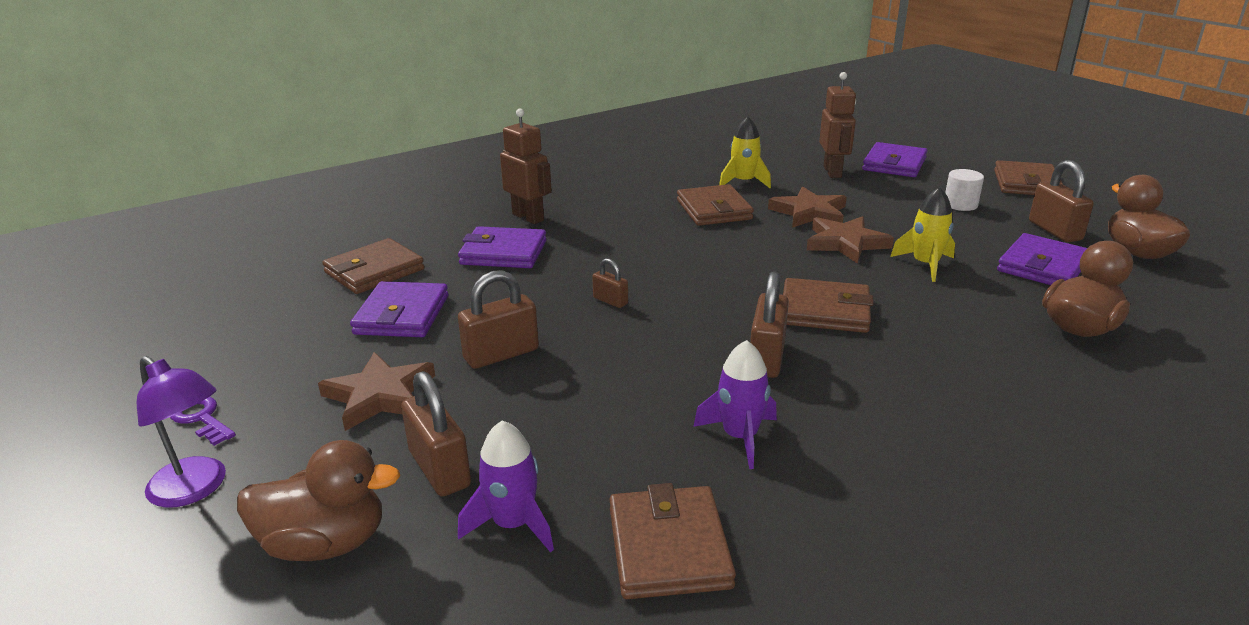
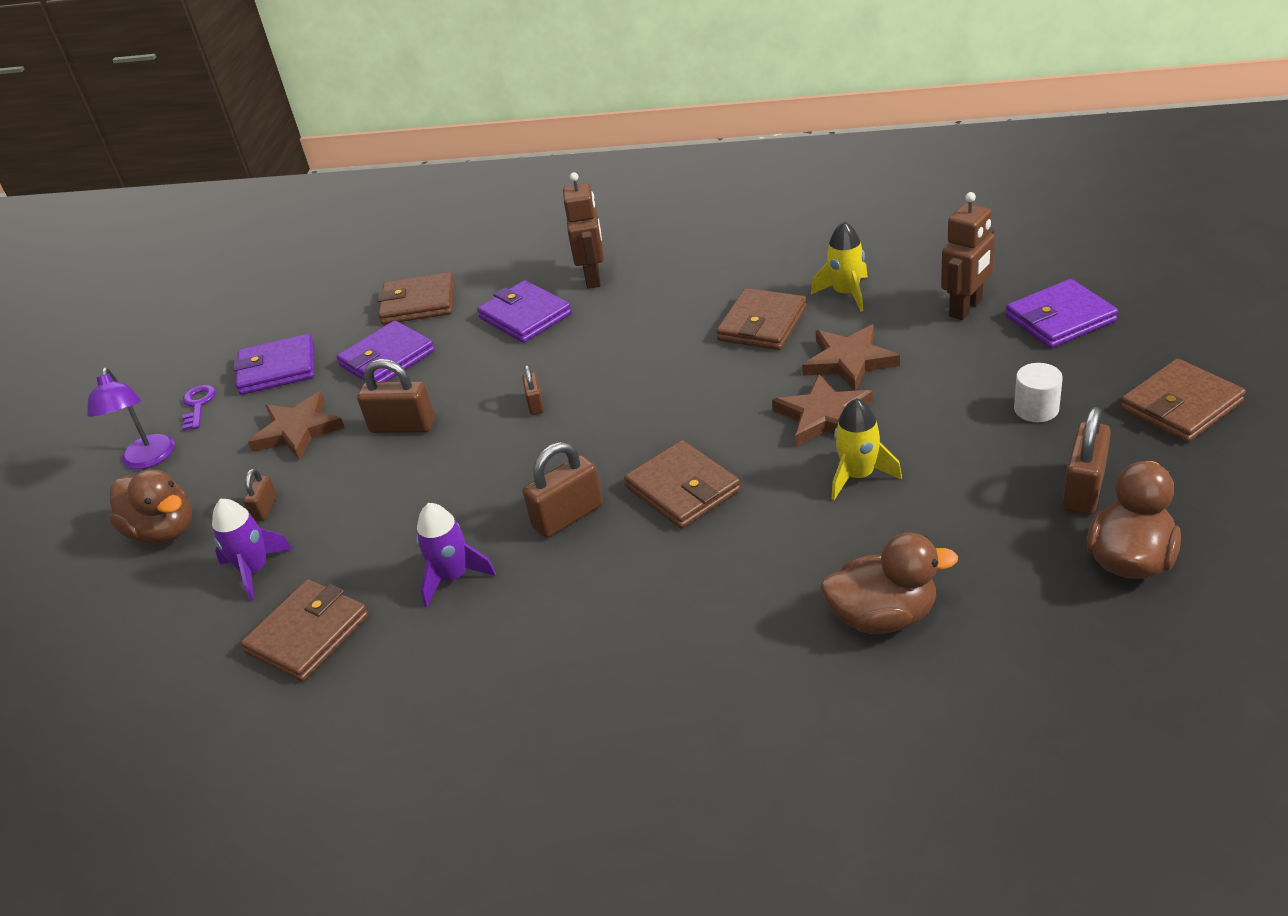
camera: 45 degrees right, 10 degrees up
brown padlock [401,371,471,497] -> brown padlock [243,469,277,521], size x0.56
purple wallet [997,233,1087,285] -> purple wallet moved to [233,334,314,395]

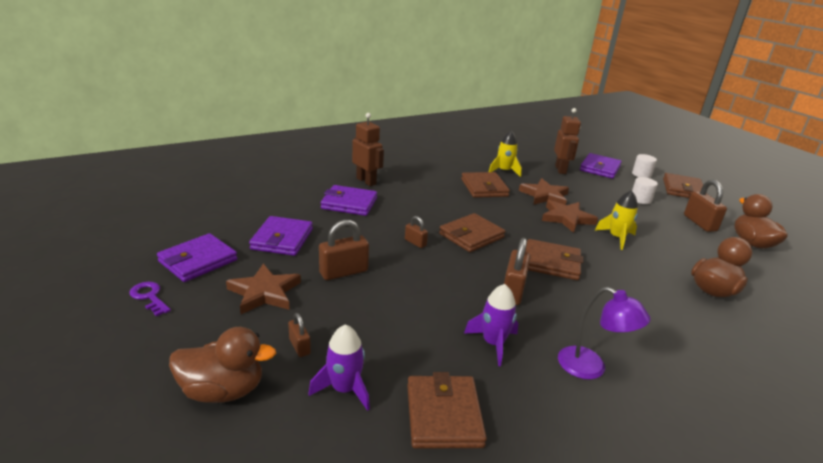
camera: 45 degrees left, 10 degrees down
purple lamp [87,368,175,469] -> purple lamp moved to [558,287,650,380]
brown wallet [377,272,454,325] -> brown wallet moved to [439,213,505,252]
none -> white cylinder [632,154,657,178]

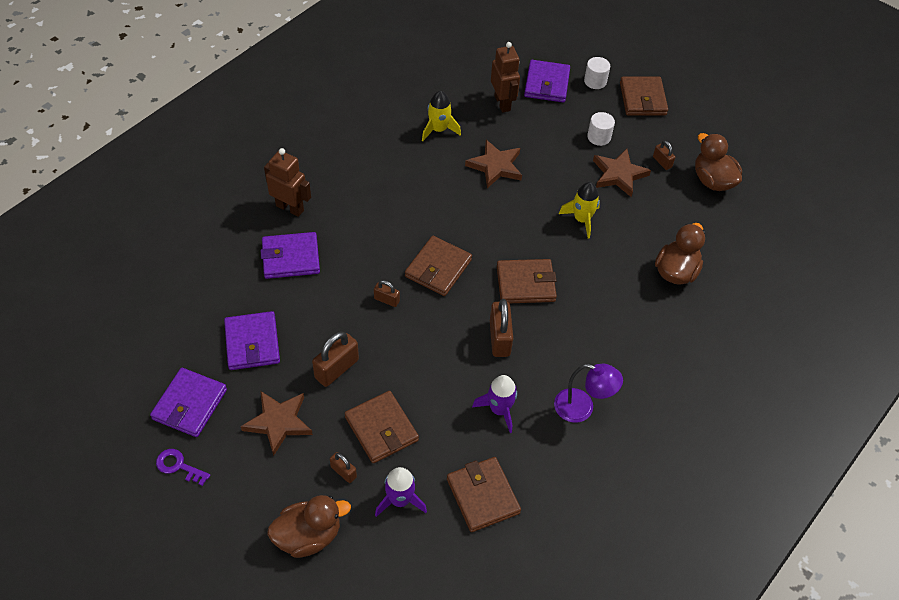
camera: 20 degrees left, 25 degrees up
brown wallet [461,172,510,198] -> brown wallet moved to [345,391,419,463]
brown star [542,200,598,233] -> brown star moved to [593,149,651,197]
brown padlock [684,180,727,232] -> brown padlock [653,141,675,170], size x0.56

